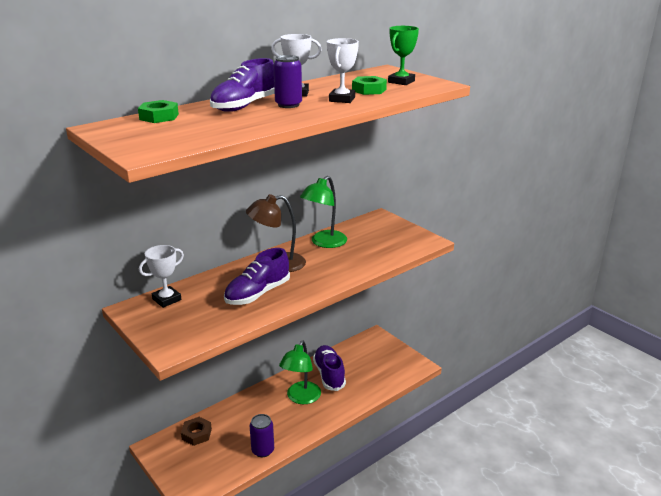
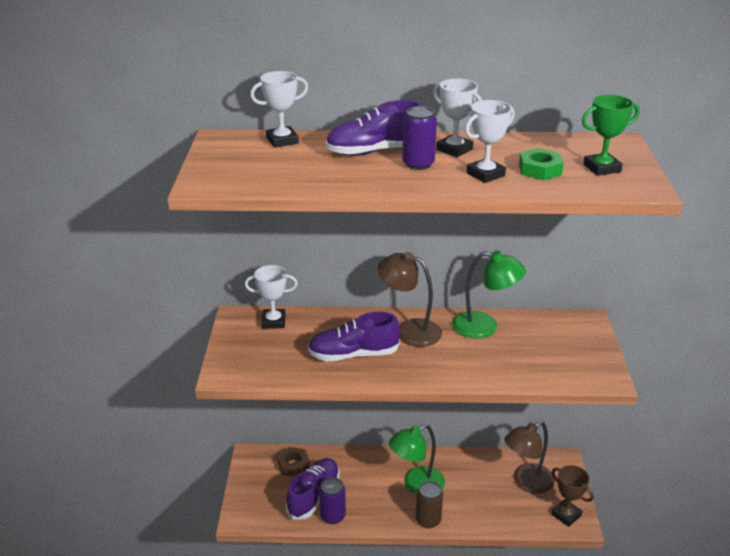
camera: 40 degrees right, 5 degrees up
green nut [138,100,179,123] -> white trophy [250,71,308,148]
green lamp [300,176,347,248] -> green lamp turned 150 degrees counterclockwise [452,250,526,338]
purple shoe [313,345,346,391] -> purple shoe moved to [286,458,340,520]
none -> brown can [416,481,443,528]
none -> brown lamp [504,421,555,494]
none -> brown trophy [551,465,594,527]

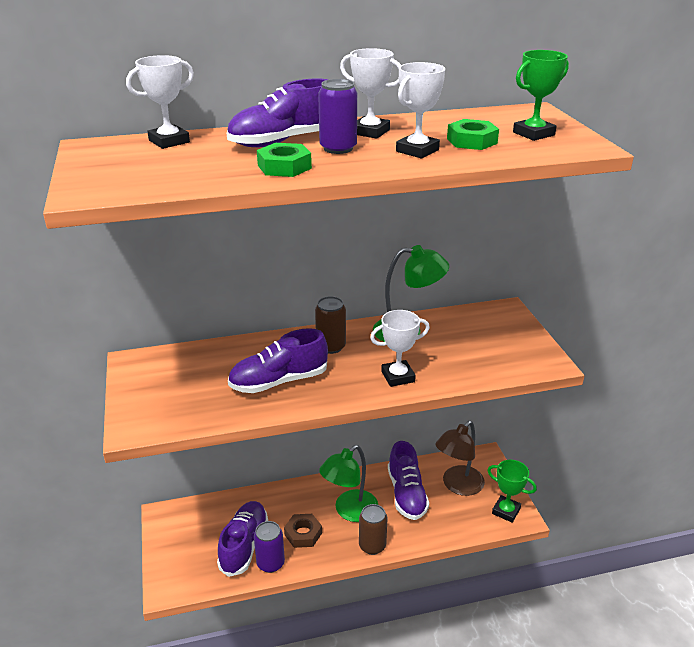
camera: 15 degrees left, 0 degrees up
white trophy [245,265,298,329] -> white trophy moved to [370,310,430,387]
brown nut [277,447,310,477] -> brown nut moved to [284,514,322,548]
brown lamp [377,252,442,347] -> brown can [315,296,346,354]
brown trophy [551,465,594,527] -> green trophy [487,460,537,523]
none -> green nut [257,143,312,177]
none -> purple shoe [388,441,429,520]

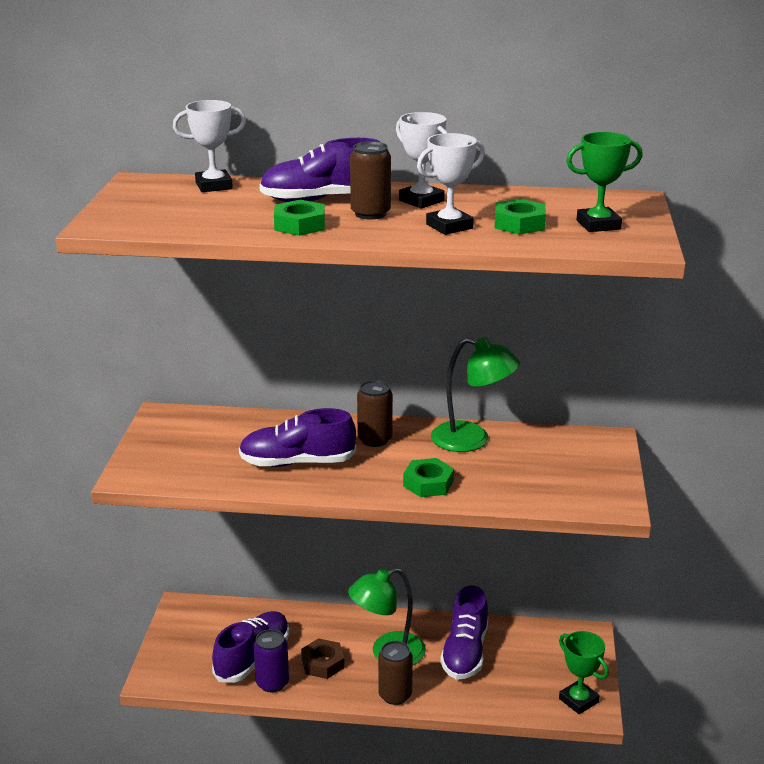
camera: 20 degrees right, 5 degrees down
purple can [318,79,357,154] -> brown can [350,141,391,219]
white trophy [370,310,430,387] -> green nut [403,458,454,497]
brown lamp [436,421,485,496] -> none

